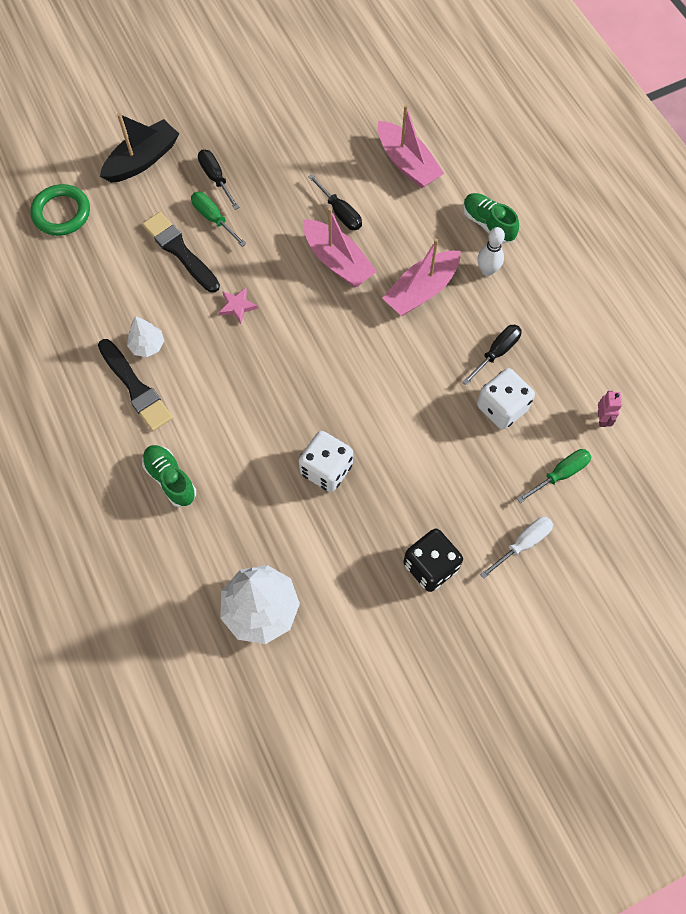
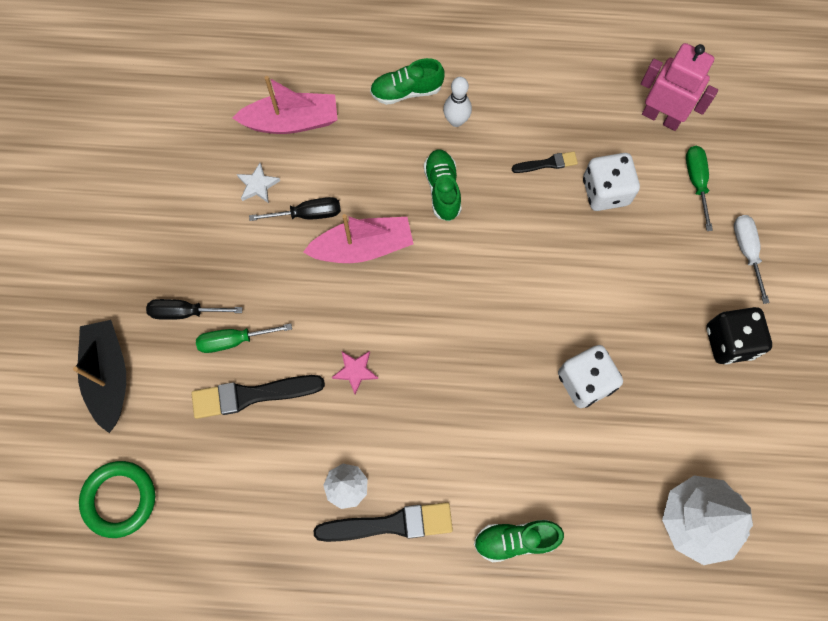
camera: 60 degrees left, 5 degrees up
pink boat [382,239,461,316] -> green shoe [424,149,462,222]
black screwdriver [462,324,522,385] -> black brush [512,151,578,173]
pink robot [598,391,622,427] -> pink robot [641,43,718,131], size x2.07
none -> white star [237,163,280,203]

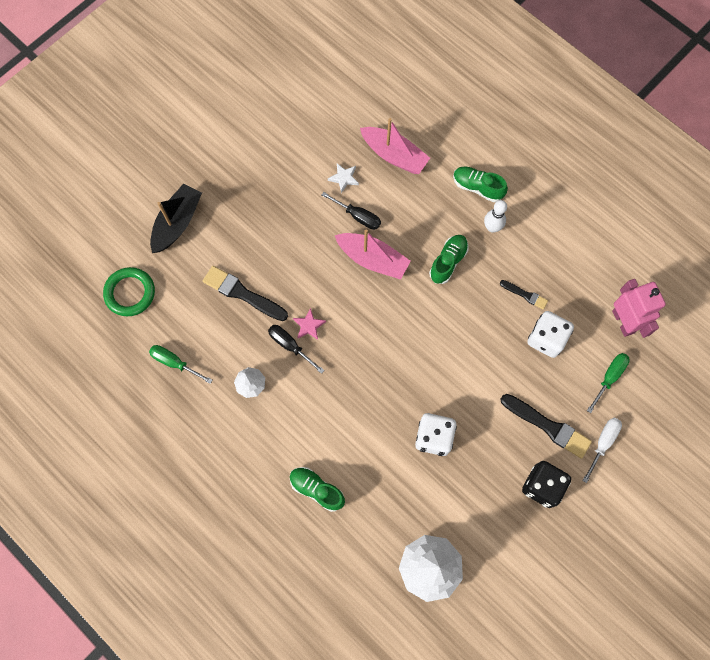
camera: 40 degrees right, 0 degrees up
black screwdriver [146,299,243,320] -> black screwdriver moved to [268,325,325,374]
green screwdriver [196,324,292,353] -> green screwdriver moved to [149,345,212,384]
black brush [313,502,453,542] -> black brush moved to [501,394,592,459]

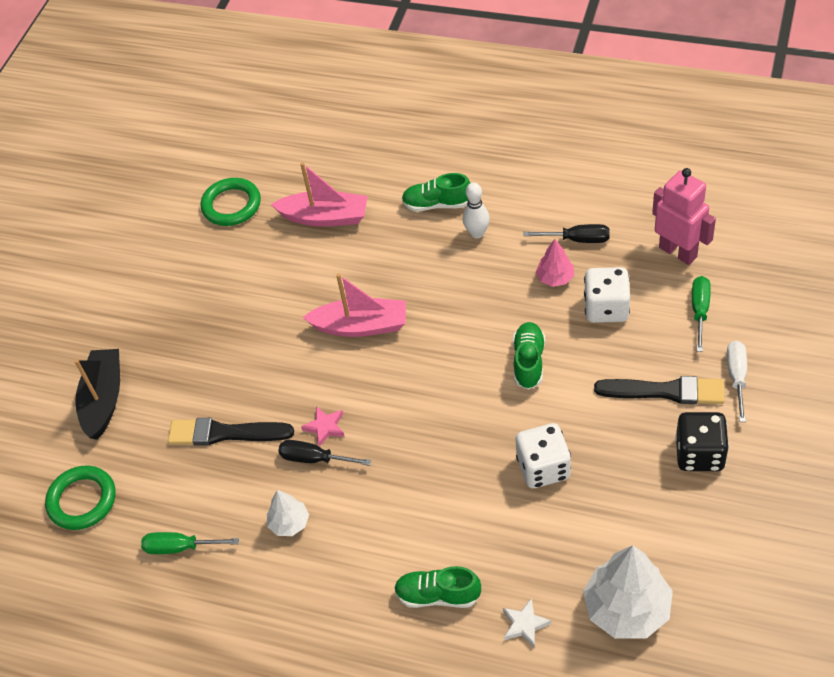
camera: 20 degrees left, 20 degrees down
black screwdriver [322,192,381,230] -> black screwdriver moved to [523,224,610,243]
white star [328,163,359,193] -> white star moved to [503,598,551,647]
green shoe [429,235,469,284] -> green shoe moved to [513,322,545,390]
black brush [500,280,548,310] -> pink tree [536,239,574,287]
none -> green ring [201,178,261,226]

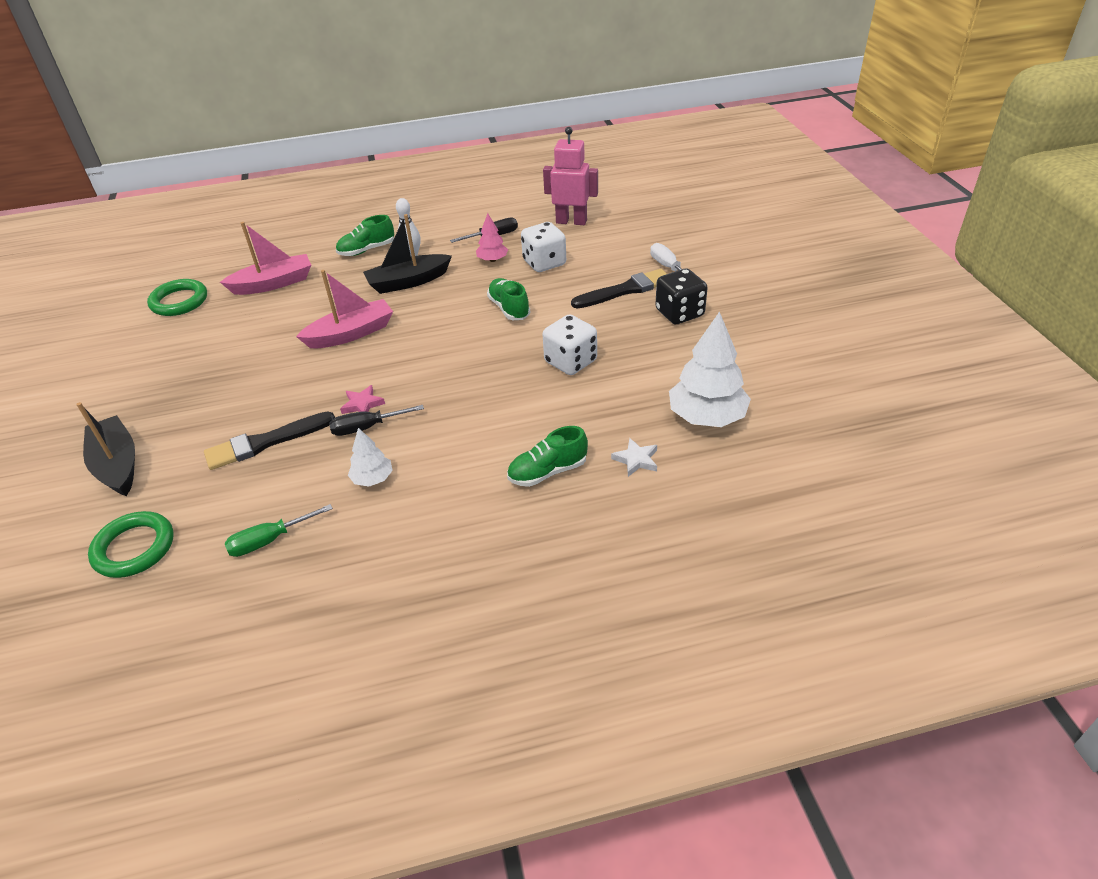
camera: 35 degrees left, 10 degrees down
green screwdriver [692,276,711,352] -> none
none -> black boat [363,214,452,294]

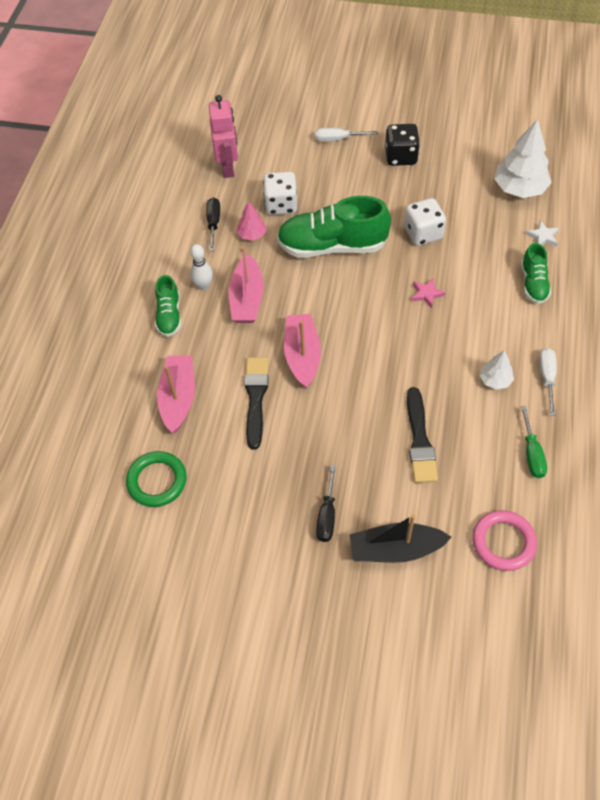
camera: 65 degrees left, 15 degrees up
green ring [88,511,174,578] -> pink ring [472,510,537,571]
black screwdriver [329,405,424,436] -> black screwdriver moved to [316,465,336,542]
pink star [340,385,385,414] -> pink star moved to [412,278,446,308]
black boat [363,214,452,294] -> pink boat [228,246,264,323]
green shoe [487,278,530,320] -> green shoe [277,196,391,258], size x1.89
pink robot [543,127,598,225] -> pink robot turned 135 degrees clockwise [209,95,238,178]
black brush [571,269,667,308] -> black brush moved to [244,357,269,449]
none -> white screwdriver [539,348,557,415]

